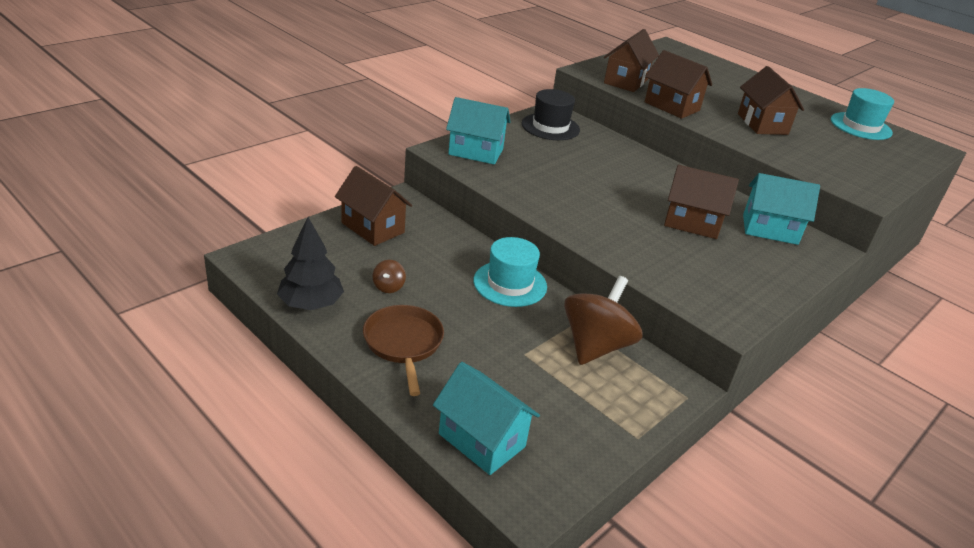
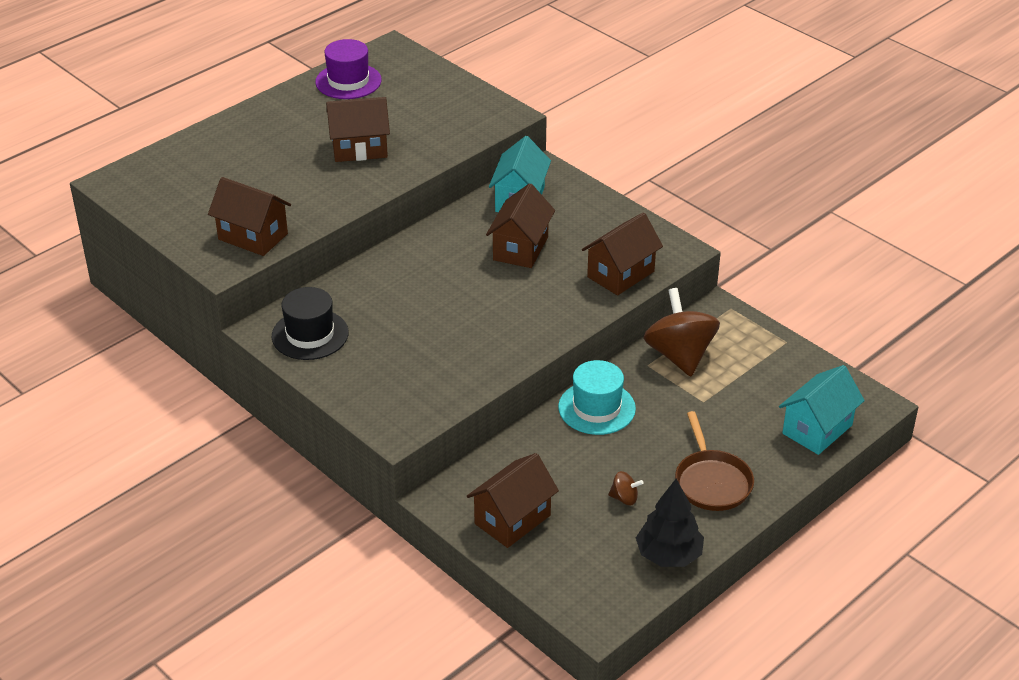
camera: 85 degrees left, 5 degrees up
brown pan [363,305,444,396] -> brown pan turned 90 degrees counterclockwise [675,411,754,511]
turquoise house [446,97,511,164] -> none
brown spinning top [564,276,643,365] -> brown spinning top turned 45 degrees clockwise [643,288,720,376]
brown house [645,50,712,119] -> brown house moved to [582,212,663,296]
turquoise hat [831,88,894,140] -> purple hat [315,39,382,99]

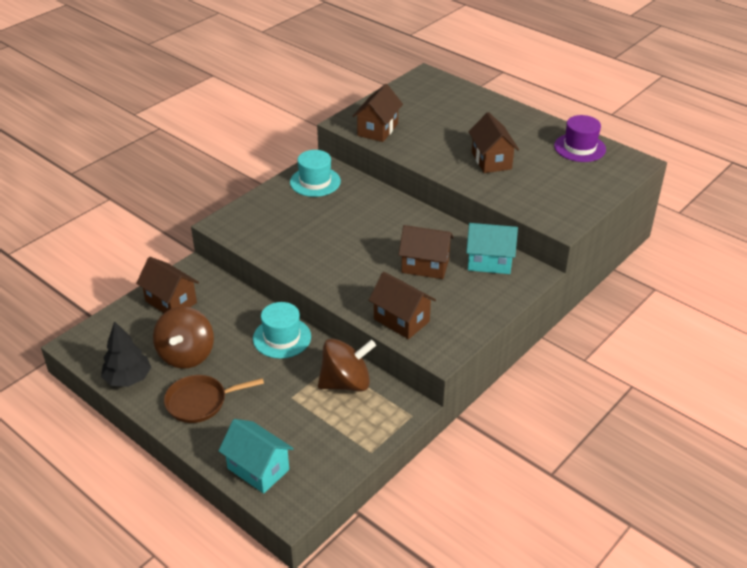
camera: 85 degrees right, 0 degrees up
black hat [272,287,349,360] -> turquoise hat [290,150,341,197]
brown spinning top [608,471,643,505] -> brown spinning top [153,307,214,368], size x2.36

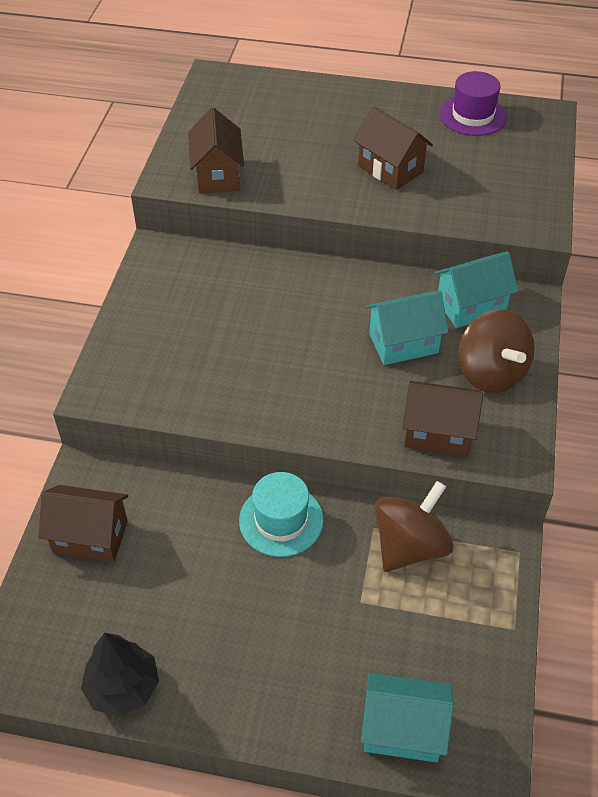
camera: 30 degrees left, 10 degrees up
brown spinning top [153,307,214,368] -> brown spinning top moved to [458,309,535,393]
brown pan [164,375,264,423] -> none
turquoise hat [290,150,341,197] -> none
brown house [398,225,454,279] -> turquoise house [366,290,449,365]

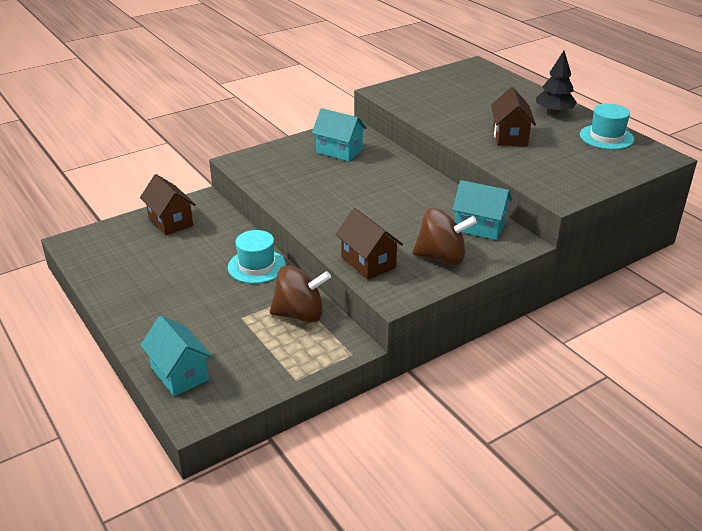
camera: 45 degrees right, 15 degrees down
black tree [81,633,159,717] -> black tree moved to [536,51,577,114]
brown house [188,107,244,193] -> none
turquoise house [366,290,449,365] -> turquoise house moved to [312,108,367,161]
purple hat [440,71,507,136] -> turquoise hat [580,103,634,150]
brown spinning top [458,309,535,393] -> brown spinning top turned 105 degrees counterclockwise [413,208,477,265]

